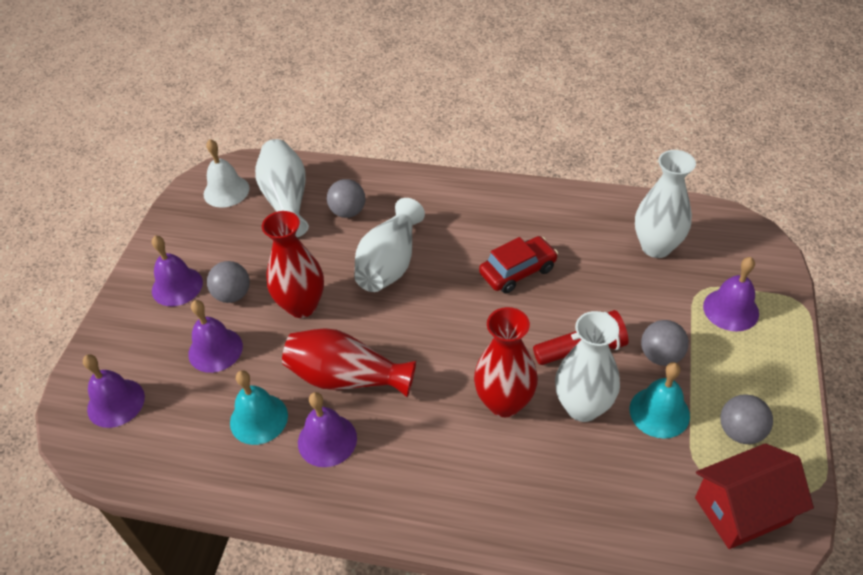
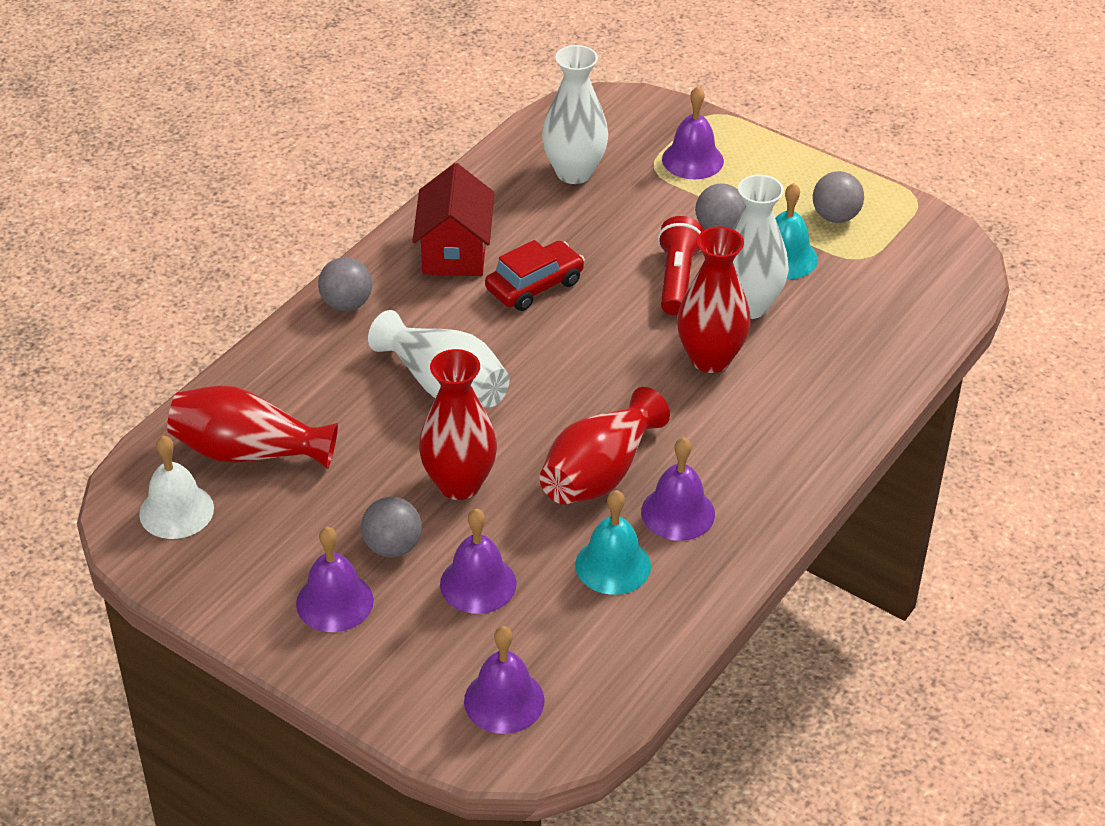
camera: 70 degrees left, 5 degrees down
white vase [255,139,309,237] -> red vase [167,385,338,469]
grey ball [327,179,365,218] -> grey ball moved to [318,257,372,311]
red car [479,236,558,293] -> red car turned 60 degrees clockwise [485,240,585,311]
red house [695,443,814,549] -> red house moved to [412,163,494,276]

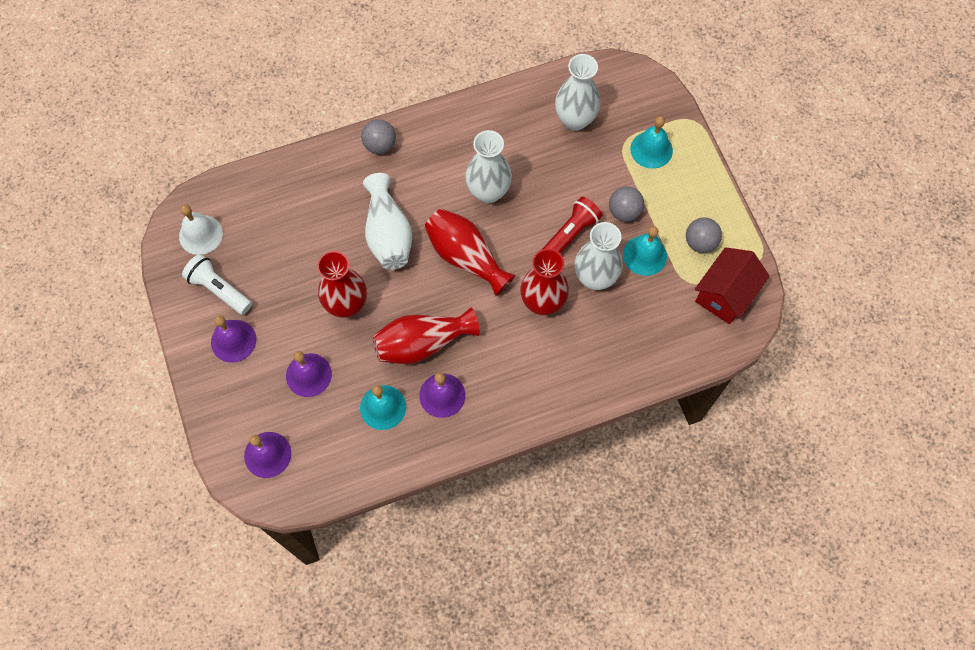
camera: 35 degrees right, 25 degrees up
red vase [167,385,338,469] -> red vase moved to [424,208,516,296]
grey ball [361,497,422,557] -> none
red house [412,163,494,276] -> red house moved to [695,247,770,324]
red car [485,240,585,311] -> white vase [465,130,512,203]
purple bell [662,86,724,179] -> turquoise bell [630,116,673,169]
none -> white flashlight [182,254,252,315]

